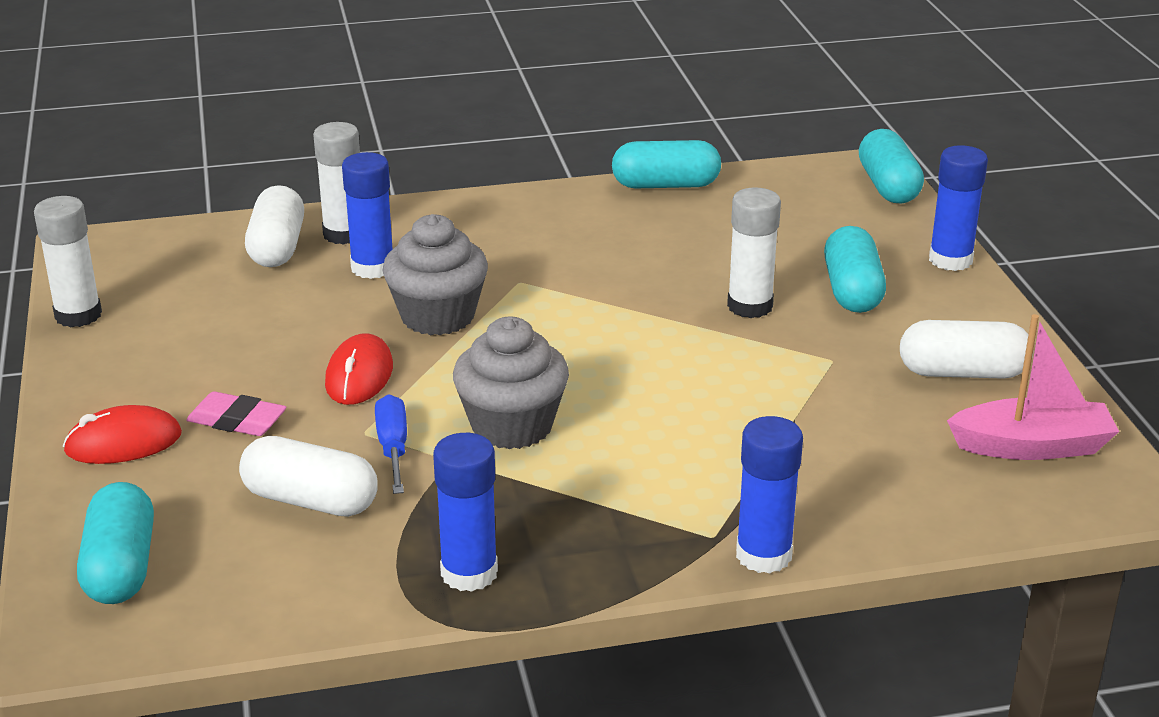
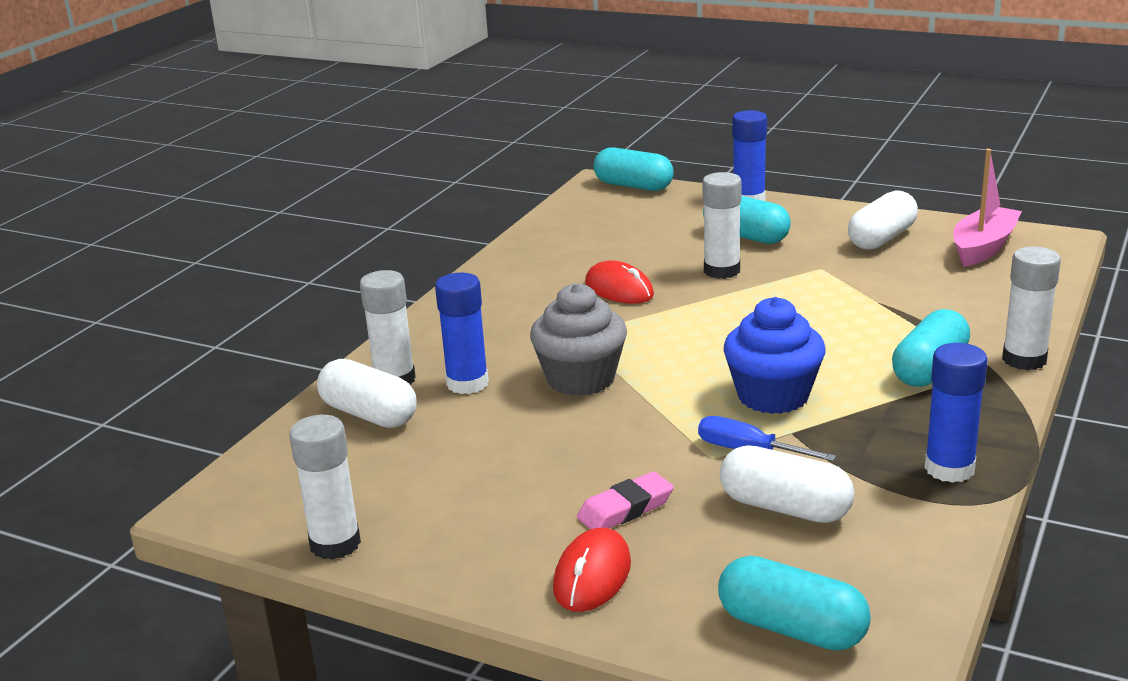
camera: 50 degrees left, 5 degrees down
white capsule [239,436,378,517] -> white capsule turned 60 degrees clockwise [720,445,854,523]
red mouse [325,333,393,405] -> red mouse moved to [585,260,654,304]
grey cupcake [453,317,569,449] -> blue cupcake [724,297,826,414]
turquoise capsule [612,140,721,188] -> turquoise capsule moved to [892,309,970,387]
blue glue stick [736,416,803,574] -> white glue stick [1002,247,1061,370]

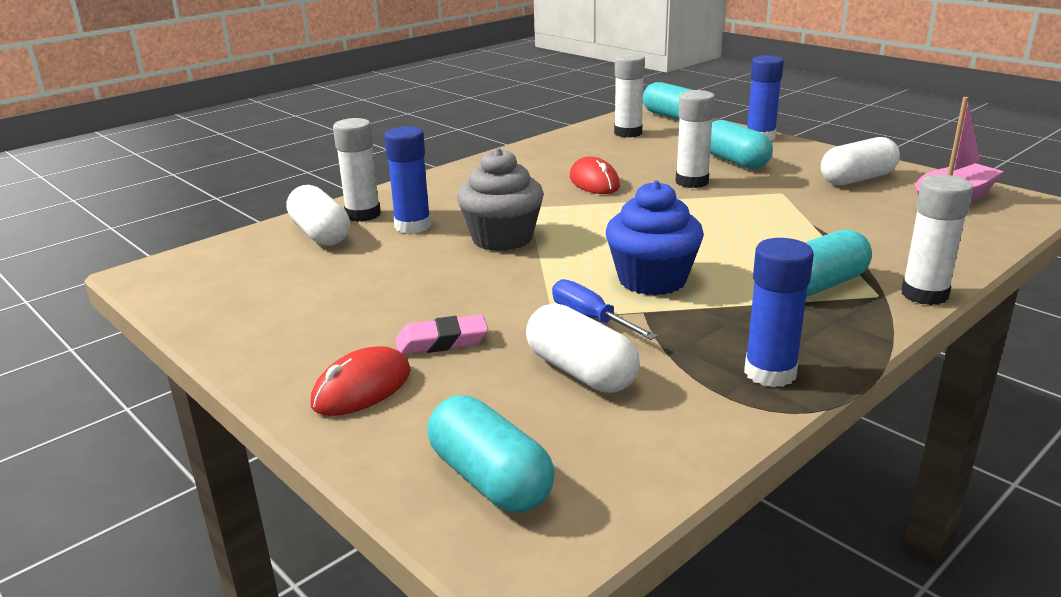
camera: 20 degrees right, 0 degrees up
white glue stick [289,415,361,560] -> white glue stick moved to [614,54,645,138]

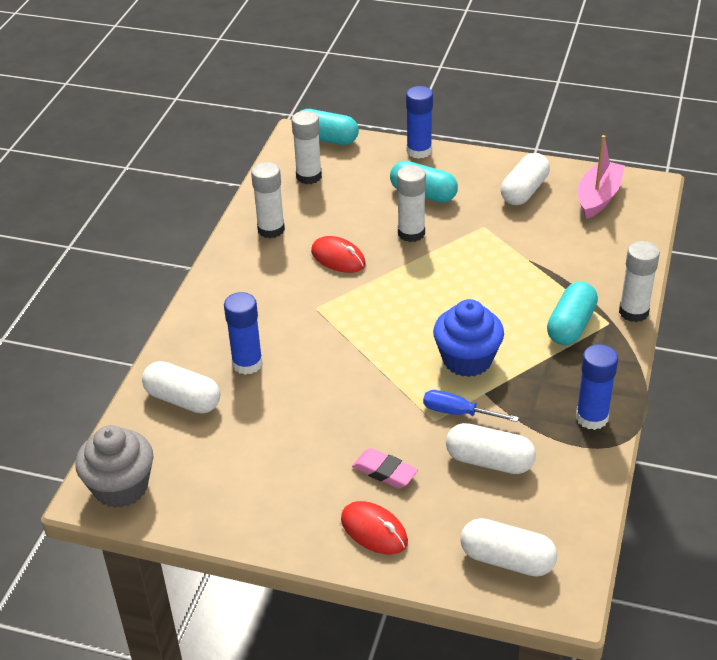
camera: 30 degrees left, 15 degrees up
red mouse [311,346,411,416] -> red mouse turned 60 degrees counterclockwise [341,501,408,555]
white glue stick [333,118,381,222] -> white glue stick moved to [251,162,285,238]
pink eraser [395,315,488,355] -> pink eraser turned 75 degrees clockwise [352,448,418,488]
turquoise capsule [428,395,555,512] -> white capsule [460,518,557,577]
grey cupcake [457,148,544,251] -> grey cupcake moved to [75,425,154,508]

